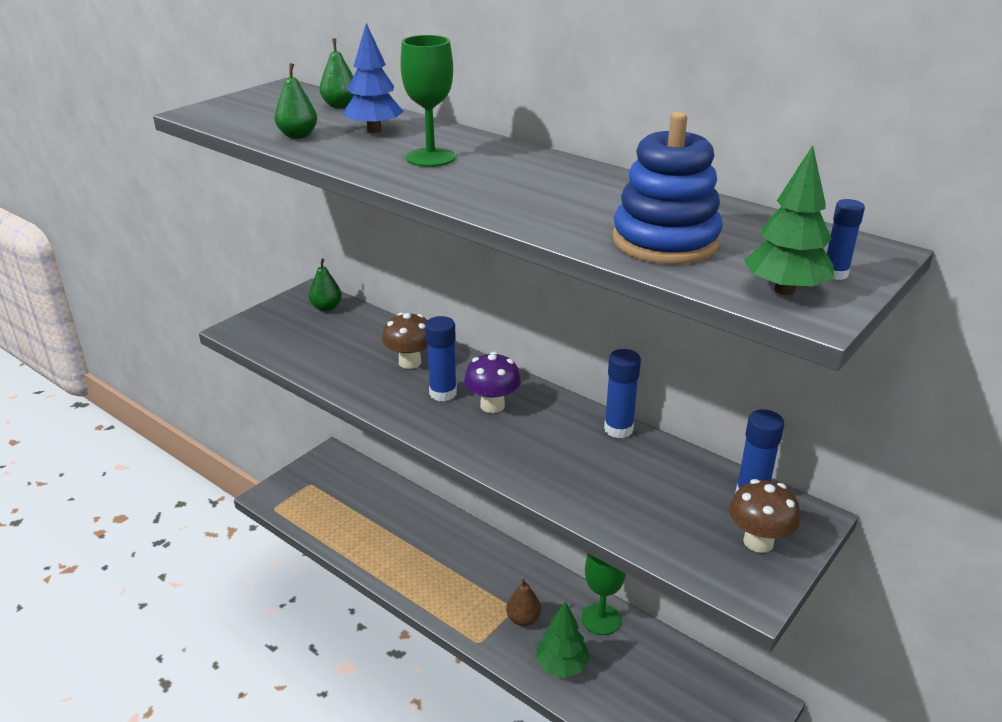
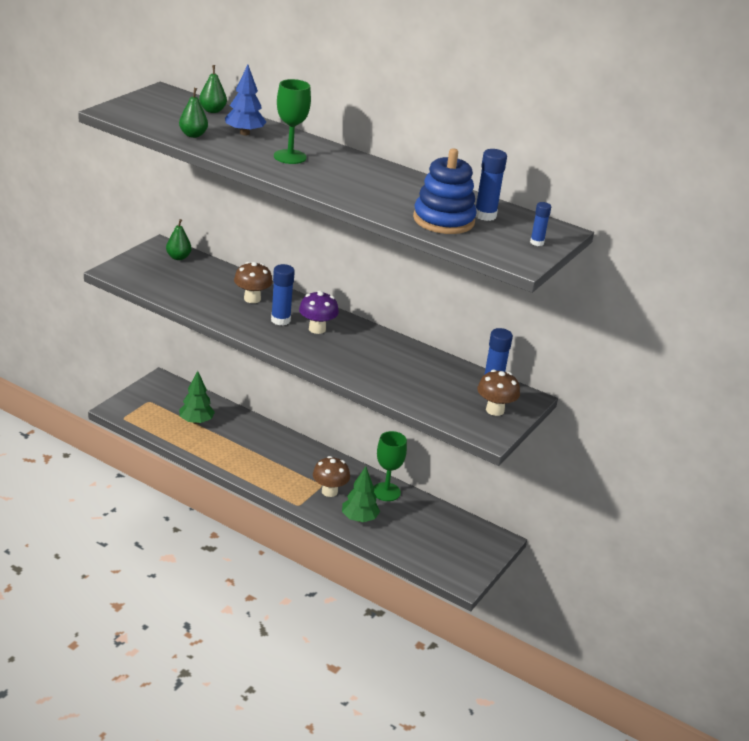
camera: 10 degrees left, 0 degrees up
brown pear [506,578,541,626] -> brown mushroom [313,456,350,497]
blue glue stick [604,349,641,438] -> blue glue stick moved to [475,149,507,221]
green tree [744,145,834,295] -> green tree moved to [179,371,215,424]

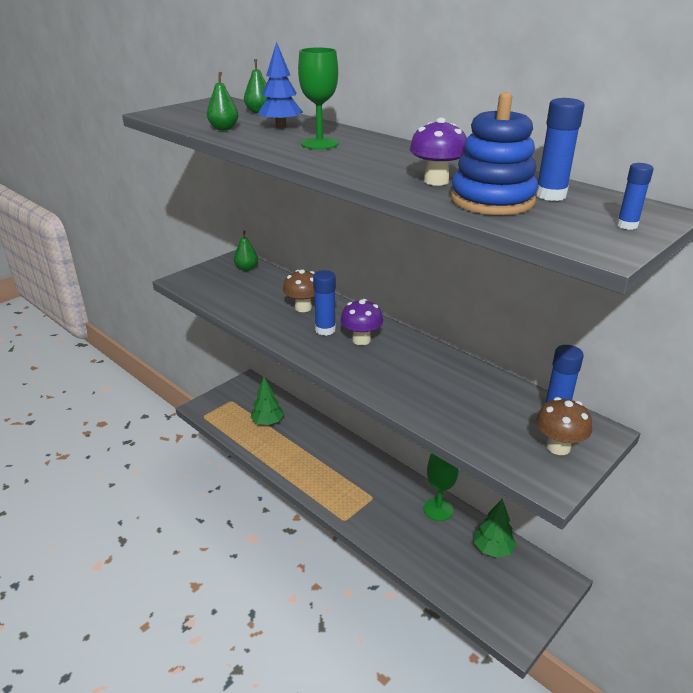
camera: 15 degrees right, 0 degrees up
brown mushroom [313,456,350,497] -> none
green tree [342,467,380,522] -> green tree moved to [474,499,516,558]
none -> purple mushroom [410,118,467,186]

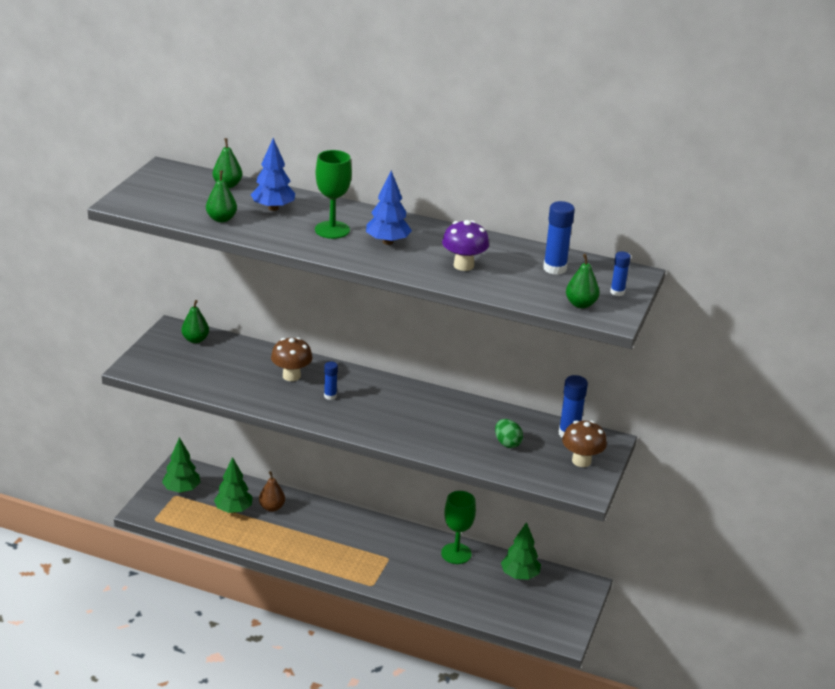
camera: 25 degrees left, 0 degrees up
blue glue stick [313,270,336,336] -> blue glue stick [324,361,338,400], size x0.60
purple mushroom [341,299,383,345] -> none
blue stacking toy [451,92,538,215] -> none
none -> green tree [162,437,200,493]
none -> brown pear [259,471,285,512]
none -> blue tree [366,170,412,245]
none -> green egg [495,419,523,448]
none -> green pear [566,254,599,308]

